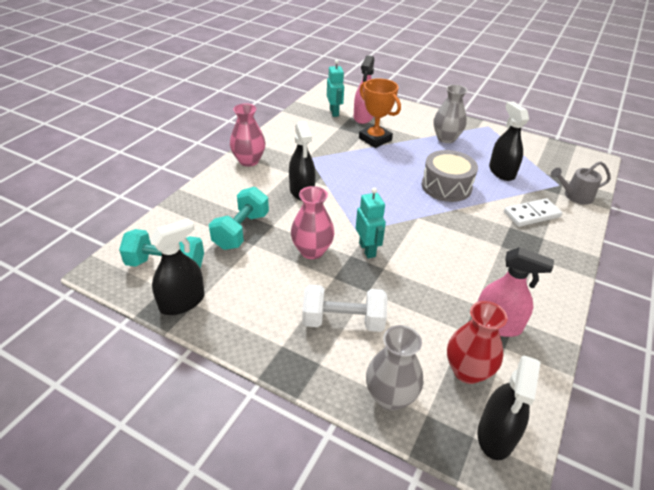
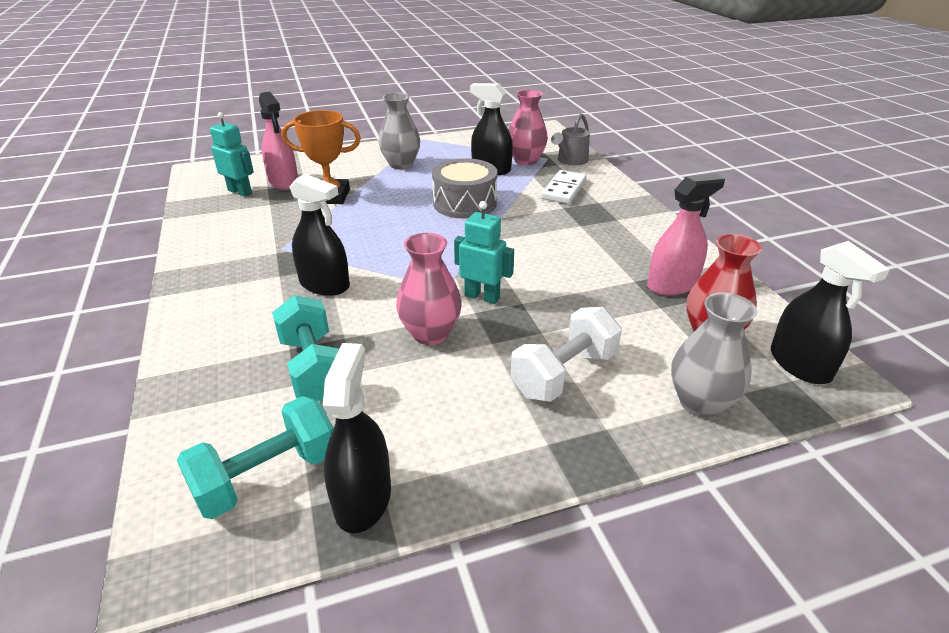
camera: 45 degrees left, 5 degrees down
pink vase [230,103,265,167] -> pink vase moved to [508,89,548,165]

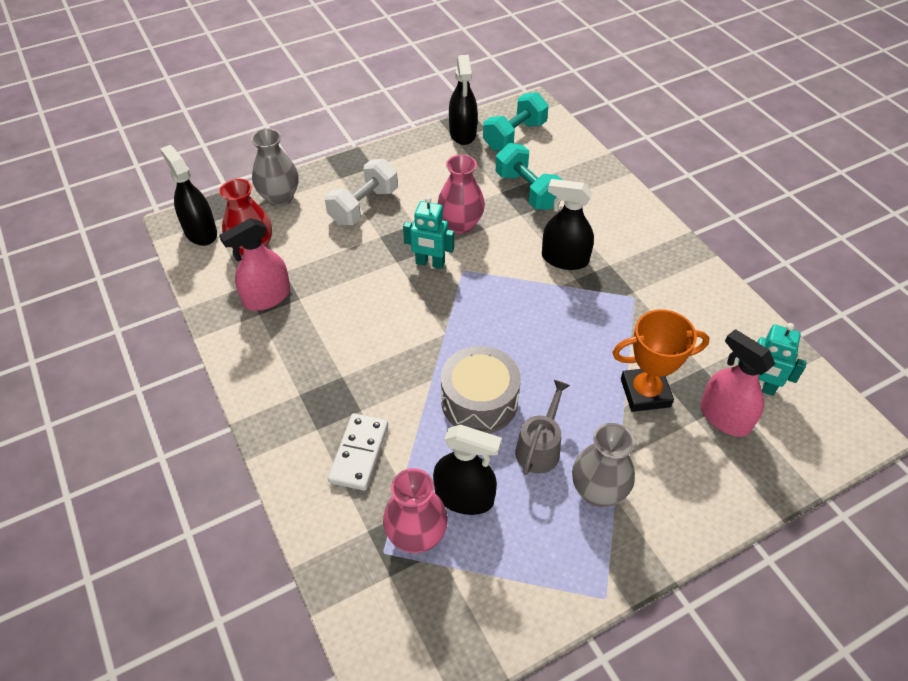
camera: 170 degrees right, 15 degrees up
grey watering can [551,113,590,165] -> grey watering can moved to [515,380,570,475]

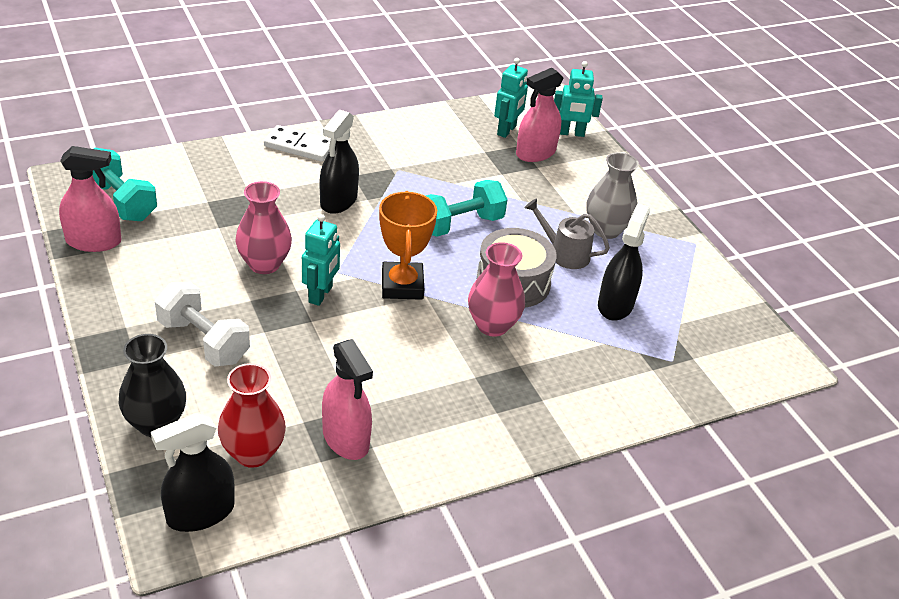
camera: 90 degrees left, 10 degrees down
grey vase [251,128,299,207] -> black vase [118,334,186,437]
white domino [328,413,388,491] -> white domino moved to [264,125,331,162]
pink vase [383,468,448,553] -> pink vase moved to [468,242,525,337]
black spray bottle [449,55,478,145] -> pink spray bottle [59,146,121,252]
turquoise dumbbell [495,143,562,210] -> turquoise dumbbell moved to [426,180,508,237]
orange trophy [612,309,709,412] -> orange trophy moved to [379,191,437,300]
none -> turquoise robot [554,61,603,137]

